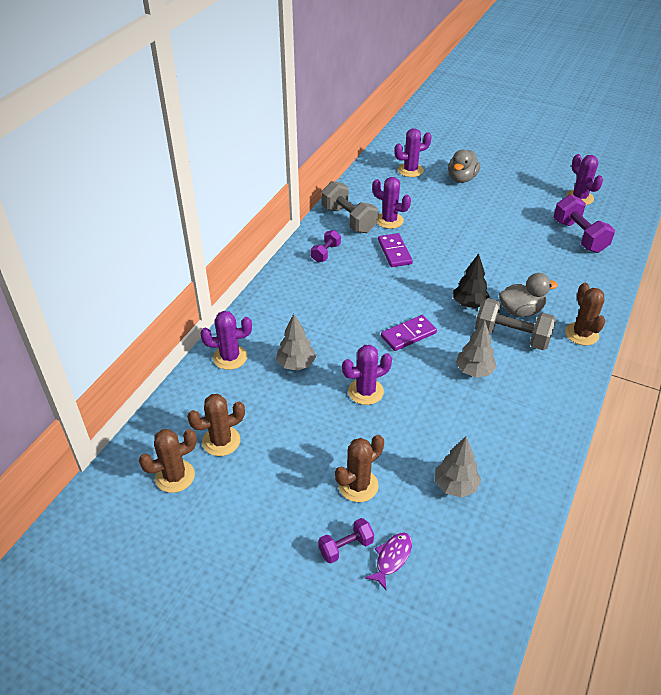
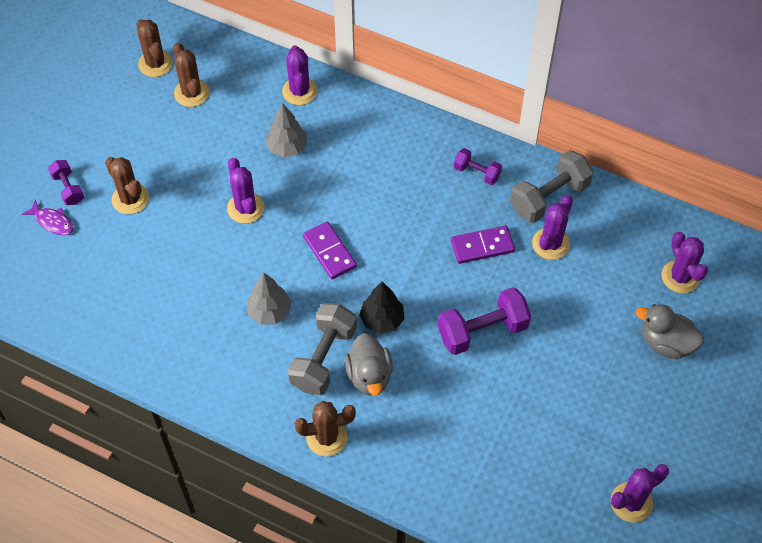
camera: 90 degrees right, 15 degrees up
grey tree [435,436,481,498] -> none
purple dumbbell [553,195,615,253] -> purple dumbbell moved to [438,287,531,355]

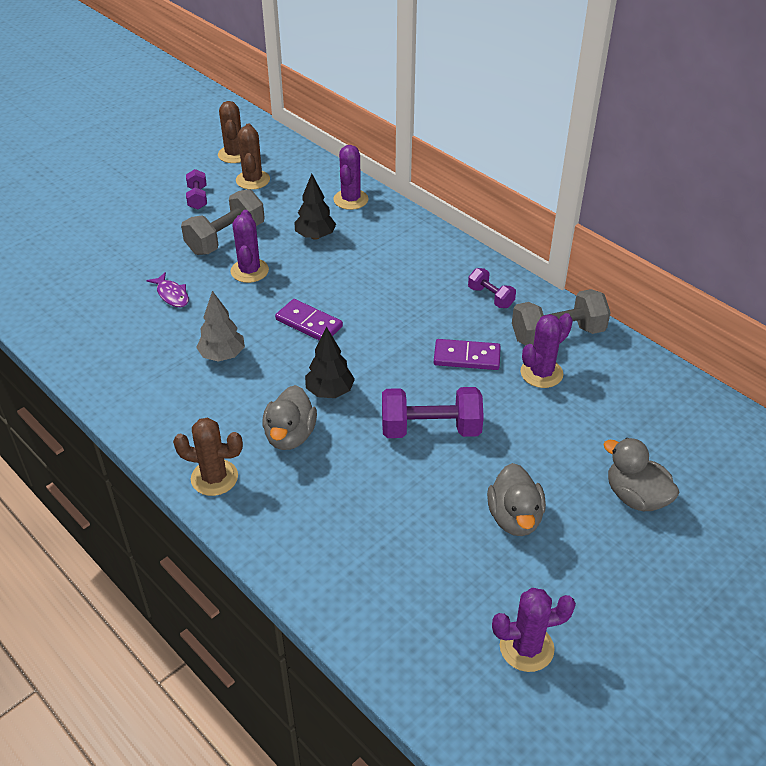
camera: 20 degrees right, 15 degrees down
purple fish [22,200,74,235] -> purple fish moved to [146,272,189,307]
purple dumbbell [48,160,84,205] -> purple dumbbell moved to [186,169,207,209]
brown cactus [105,157,149,214] -> none
grey tree [265,103,307,157] -> black tree [294,174,336,240]
grey dumbbell [288,303,357,395] -> grey dumbbell moved to [181,189,265,255]
purple domino [303,222,357,279] -> purple domino turned 45 degrees counterclockwise [275,299,343,341]
purple cactus [661,232,708,293] -> none
none -> grey duck [487,463,546,536]

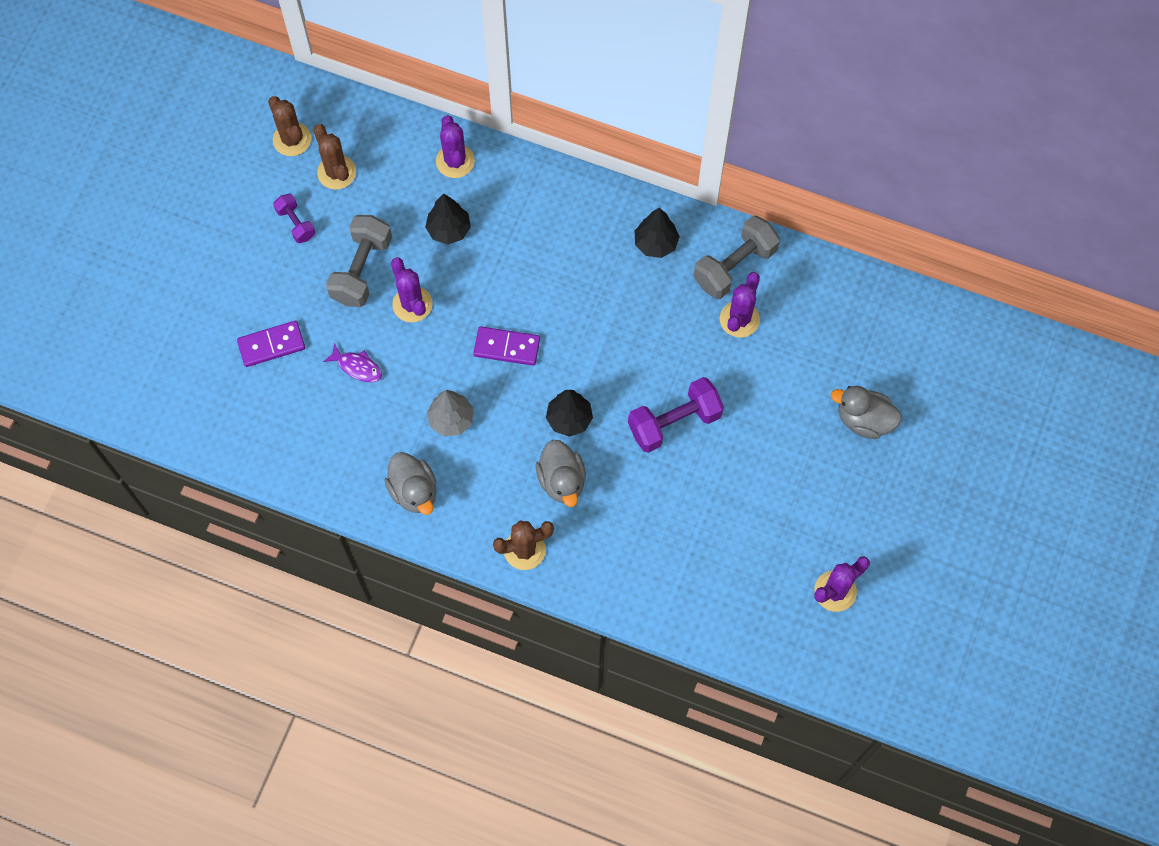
camera: 25 degrees left, 25 degrees up
purple domino [434,339,501,370] -> purple domino moved to [237,321,305,367]
purple dumbbell [468,268,516,308] -> black tree [635,208,680,258]
grey duck [487,463,546,536] -> grey duck moved to [384,452,437,515]

